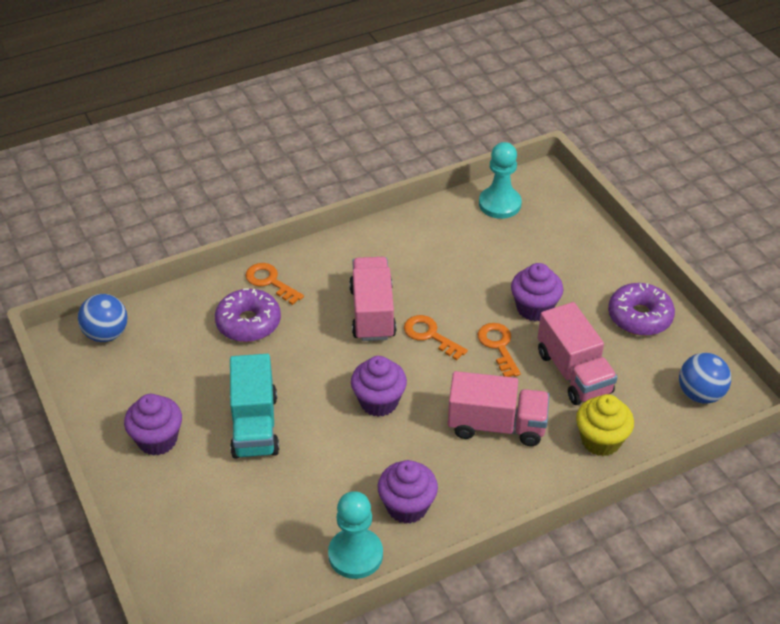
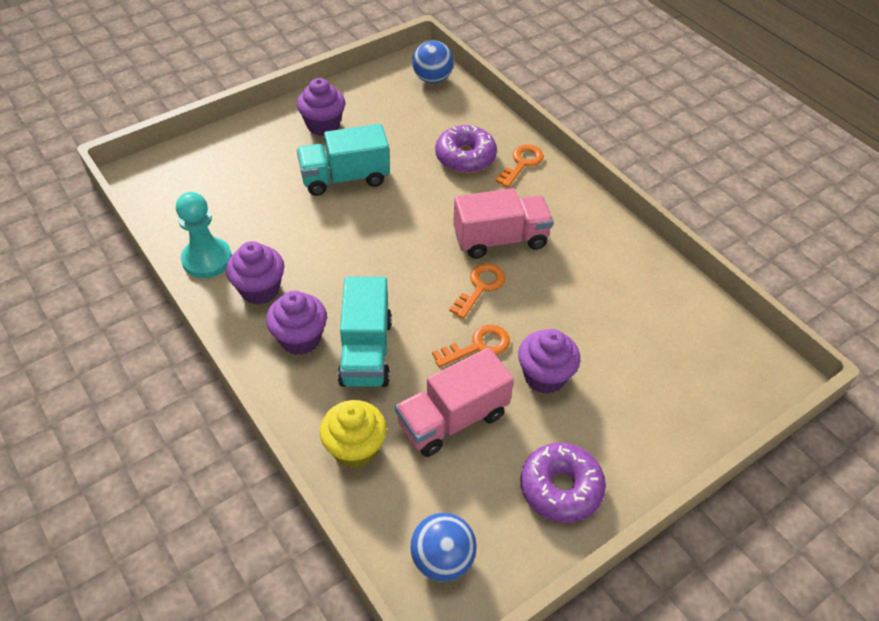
camera: 80 degrees right, 5 degrees up
purple cupcake [351,356,407,417] -> purple cupcake moved to [266,291,327,355]
pink truck [448,371,549,446] -> turquoise truck [338,277,392,387]
turquoise pawn [479,142,522,219] -> none

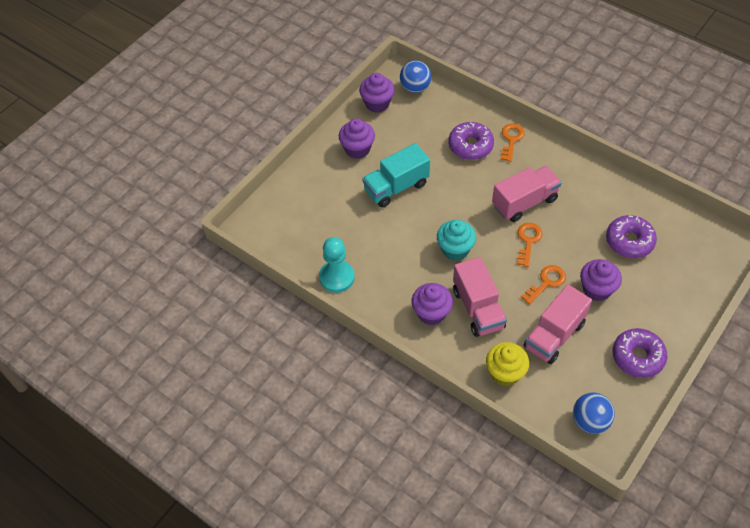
camera: 15 degrees left, 5 degrees up
purple cupcake [226,241,284,304] -> purple cupcake moved to [359,73,395,113]
turquoise truck [338,277,392,387] -> pink truck [453,257,507,337]
none -> turquoise cupcake [437,220,476,261]
none -> purple donut [606,215,657,258]

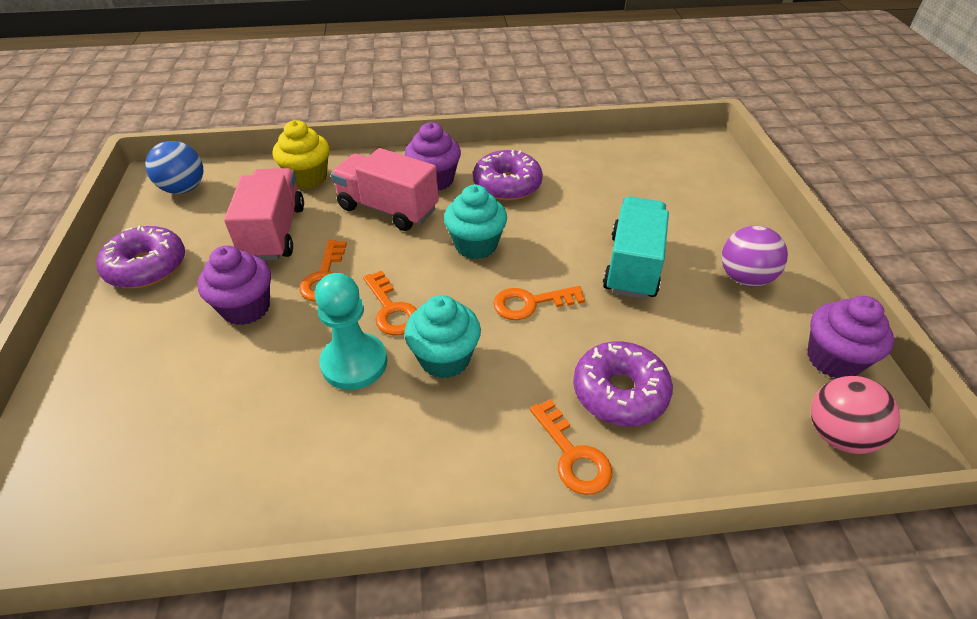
camera: 135 degrees right, 10 degrees down
turquoise pawn [319,237,355,293] -> turquoise pawn moved to [315,273,387,390]
purple cupcake [339,119,375,159] -> purple ball [722,226,788,287]
blue ball [400,61,431,93] -> pink ball [811,376,900,454]
pink truck [492,166,562,222] -> turquoise cupcake [404,295,481,379]
purple donut [606,215,657,258] -> purple donut moved to [473,150,543,201]
none -> orange key [493,286,585,320]

